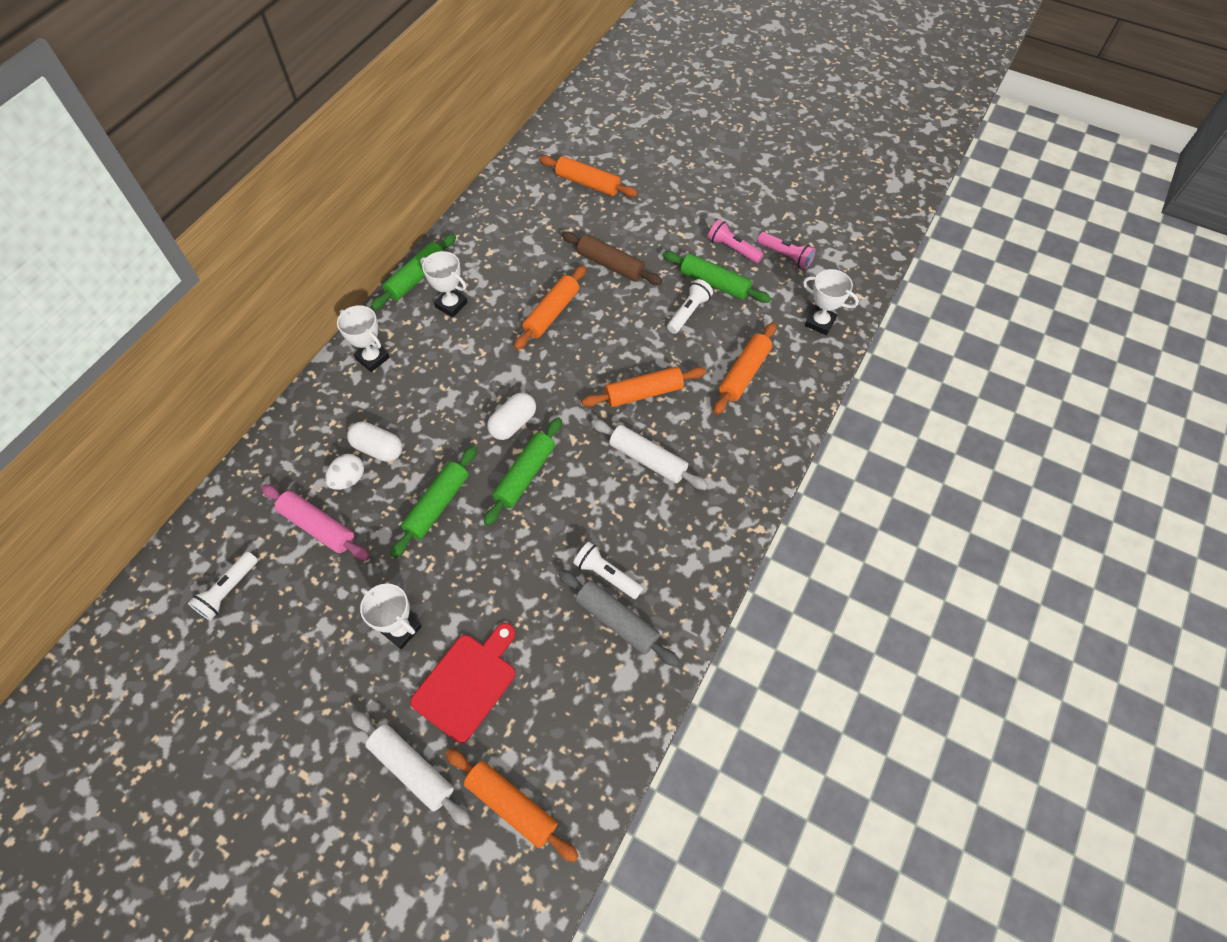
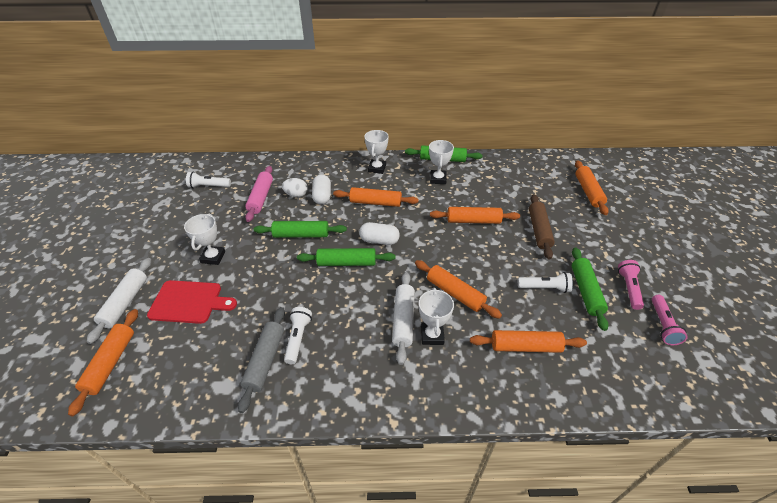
camera: 60 degrees right, 15 degrees down
white trophy [803,269,859,335] -> white trophy moved to [419,288,454,345]
none -> orange rolling pin [333,187,419,207]

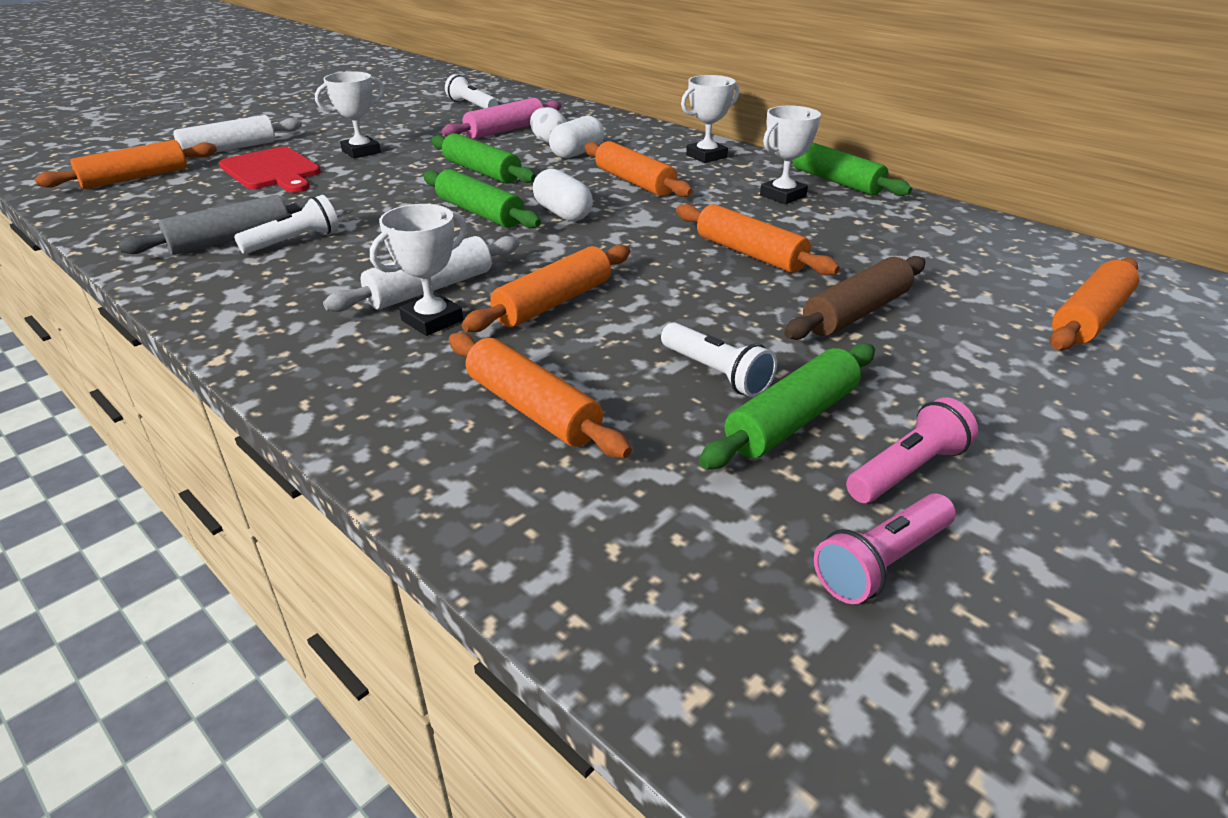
camera: 45 degrees right, 10 degrees down
orange rolling pin [415,260,502,319] -> orange rolling pin turned 45 degrees clockwise [462,245,630,332]

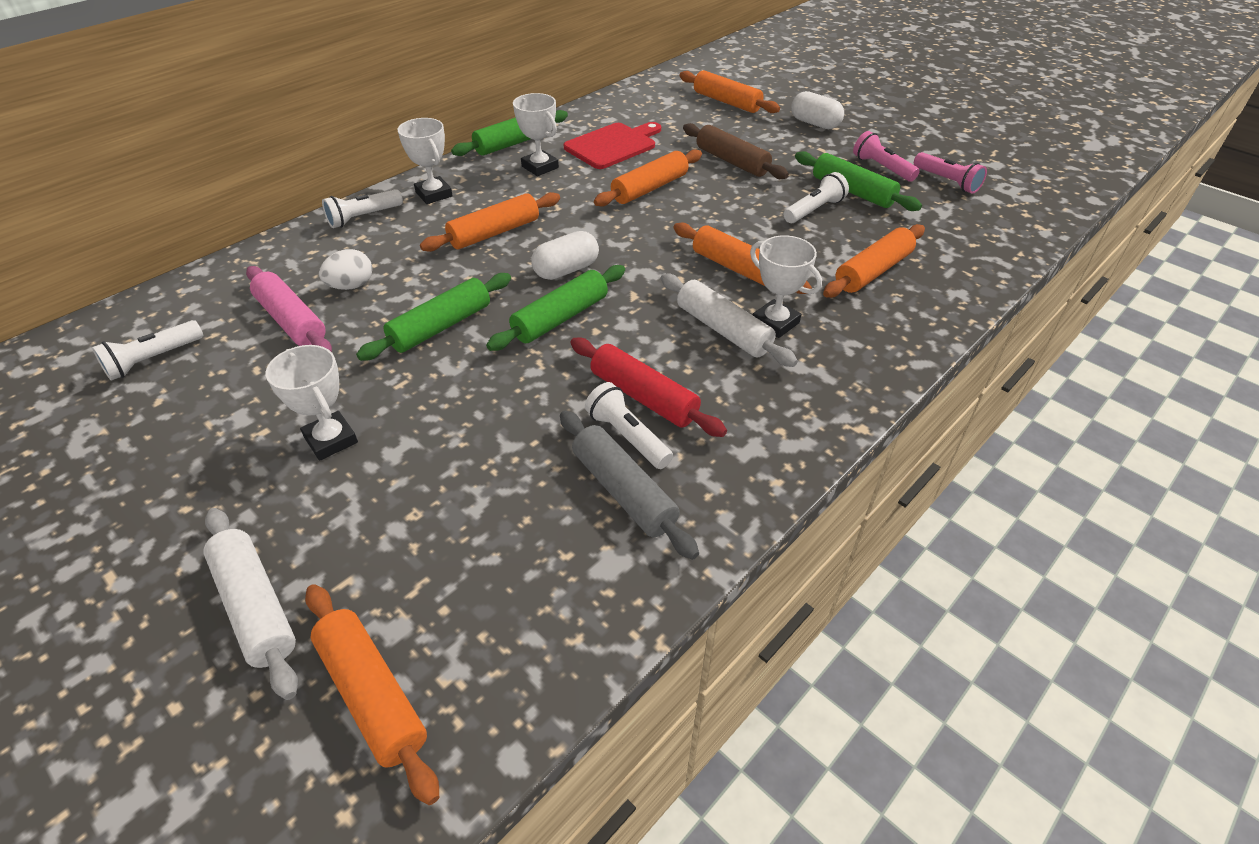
camera: 90 degrees left, 10 degrees up
red cutting board [219,147,321,193] -> red cutting board moved to [563,122,661,169]
white capsule [549,116,605,158] -> white capsule moved to [791,91,844,129]
none -> white flashlight [322,189,403,228]
none -> red rolling pin [570,338,727,437]

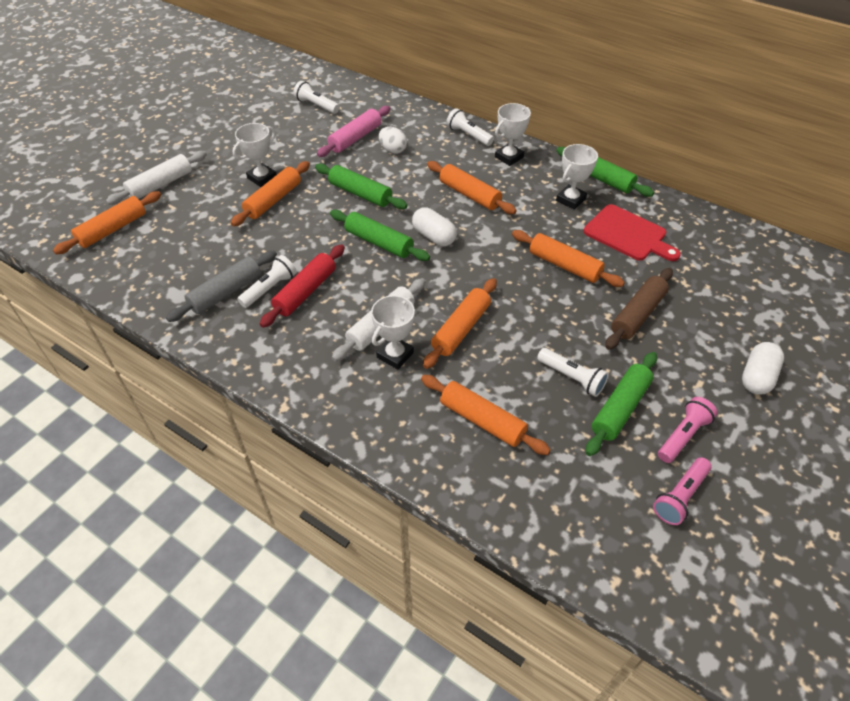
camera: 80 degrees right, 5 degrees up
orange rolling pin [679,70,780,113] -> orange rolling pin moved to [231,161,310,226]

